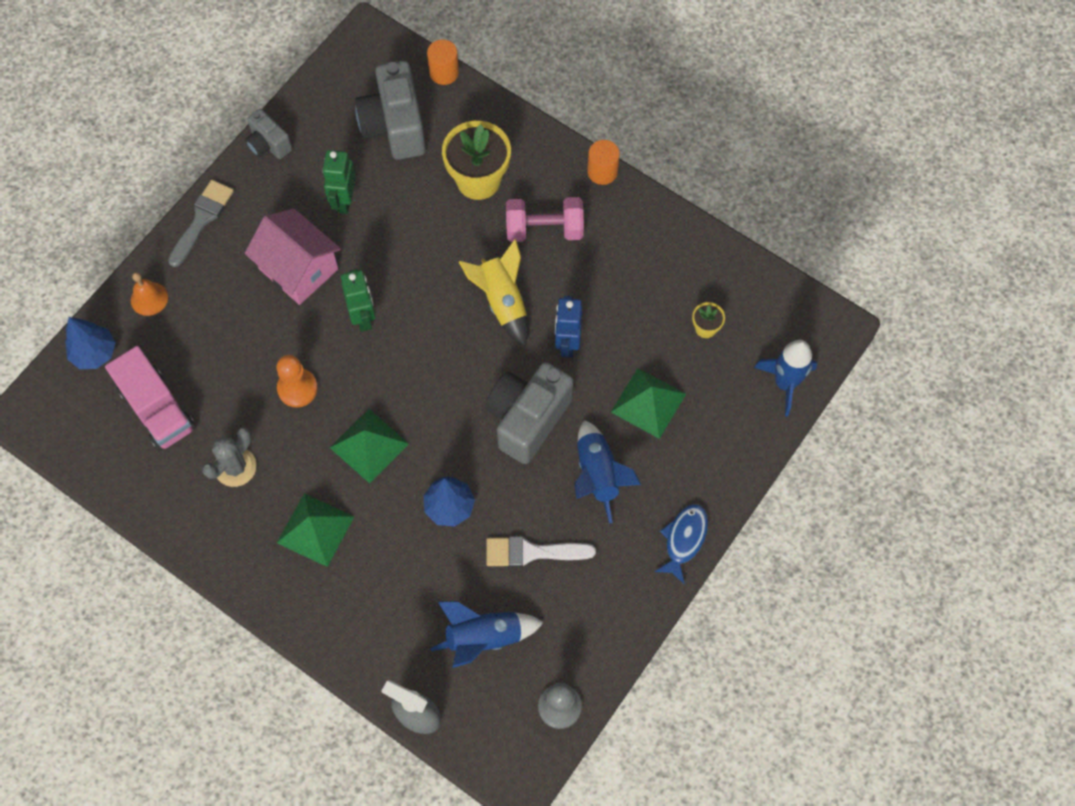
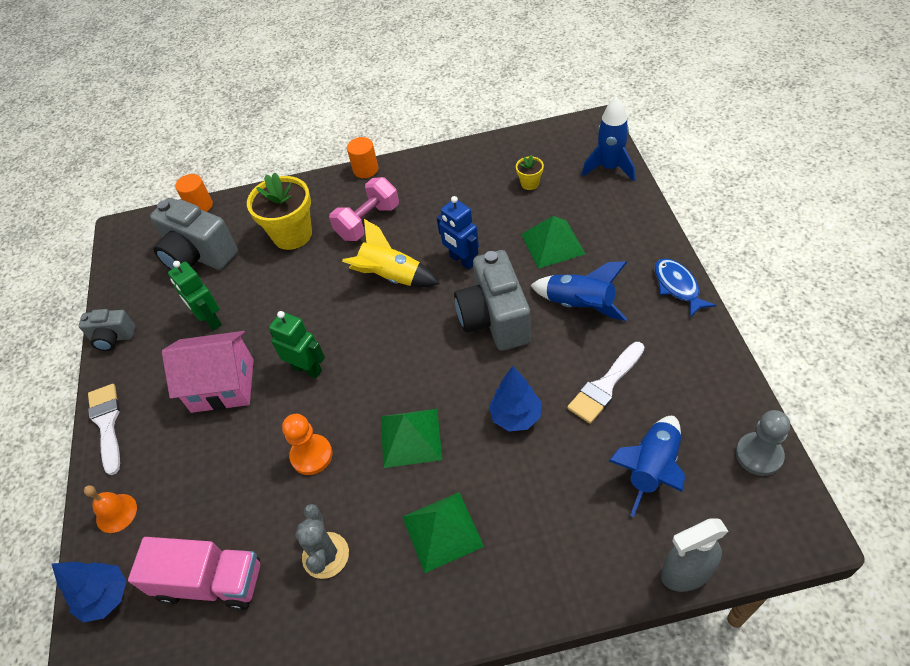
camera: 40 degrees left, 15 degrees down
grey brush [168,180,234,267] -> white brush [88,384,120,475]

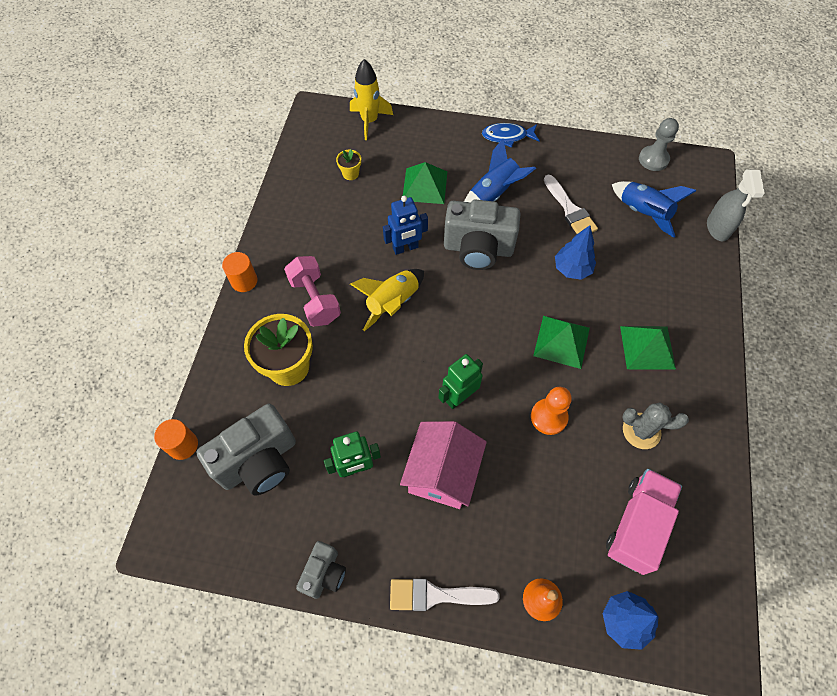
camera: 75 degrees left, 10 degrees up
blue rocket [582,97,635,181] -> yellow rocket [350,59,393,140]

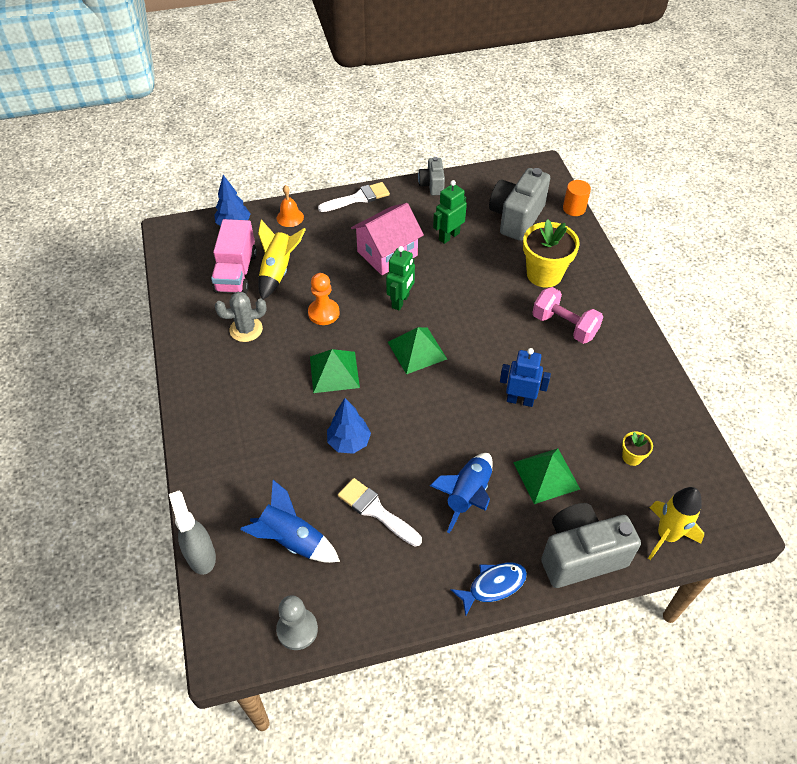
camera: 155 degrees right, 10 degrees down
orange cylinder [222,252,258,292] -> none
yellow rocket [350,269,424,331] -> yellow rocket moved to [258,220,306,300]
blue robot [383,196,428,255] -> blue robot turned 60 degrees clockwise [500,348,551,407]
pink house [400,421,487,509] -> pink house turned 60 degrees clockwise [351,203,424,275]
grey camera [444,199,520,270] -> grey camera moved to [541,503,641,588]
green pyramid [620,326,676,370] -> green pyramid moved to [388,327,447,374]

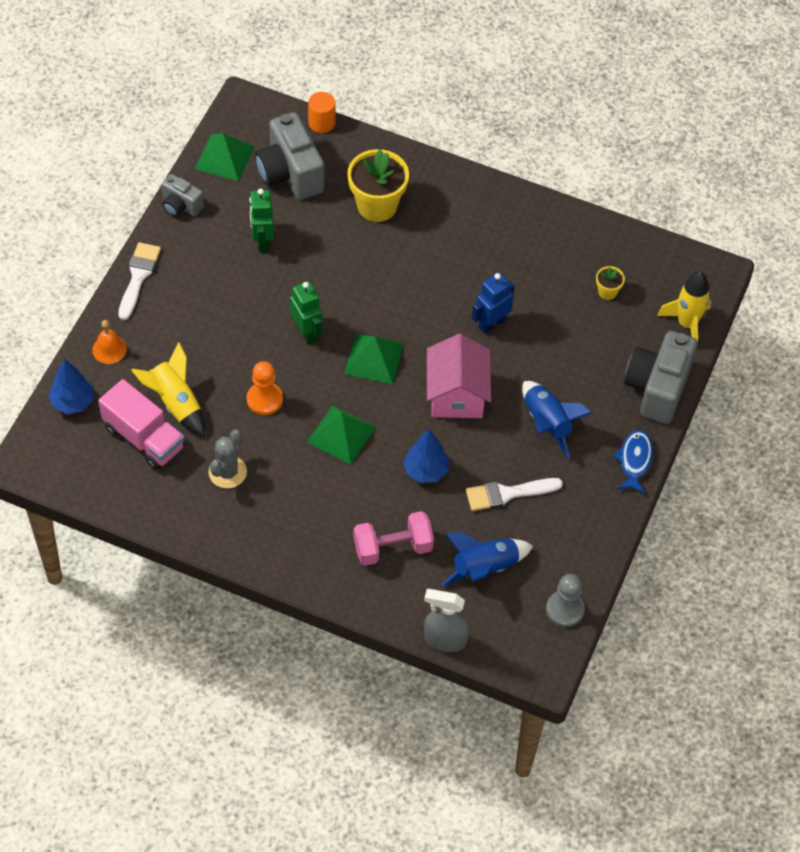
camera: 55 degrees left, 5 degrees up
pink house [351,203,424,275] -> pink house moved to [427,334,491,418]
green pyramid [513,448,580,504] -> green pyramid moved to [195,134,255,181]
pink dumbbell [532,287,603,344] -> pink dumbbell moved to [354,511,434,566]

